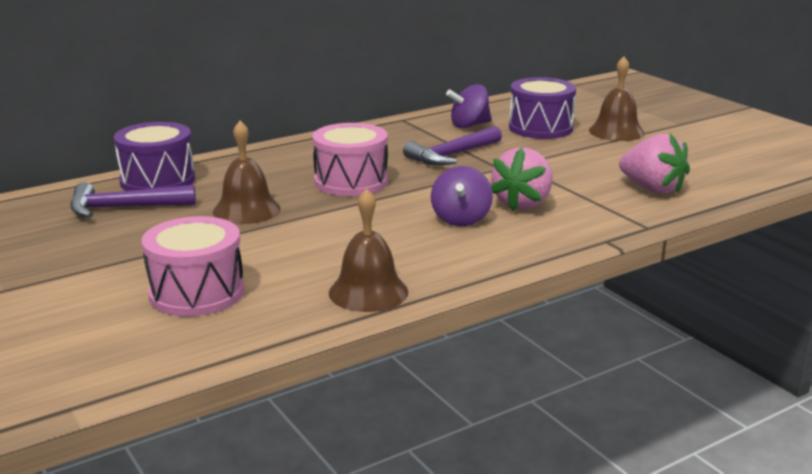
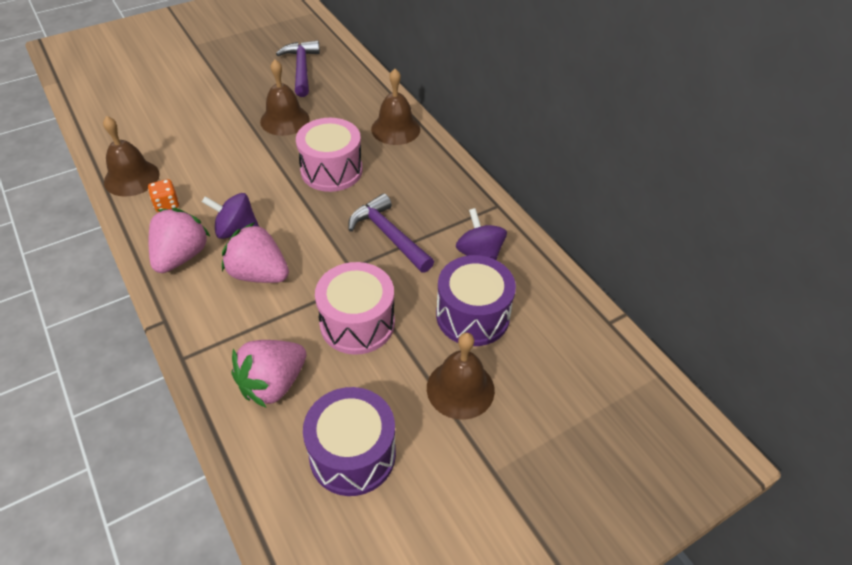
camera: 90 degrees right, 25 degrees up
purple drum [114,122,195,191] -> purple drum moved to [303,387,396,496]
pink drum [141,216,244,317] -> pink drum moved to [315,262,395,355]
none -> orange dice [148,179,179,212]
none -> pink strawberry [149,208,211,273]
none -> brown bell [371,69,420,145]

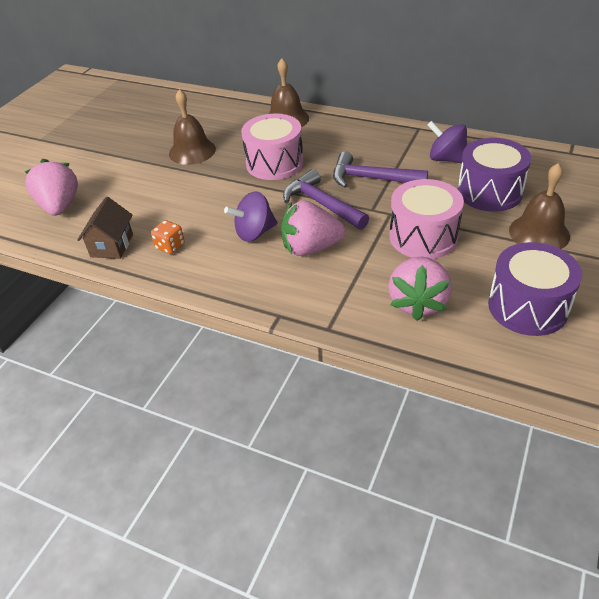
camera: 30 degrees left, 5 degrees down
brown bell [103,116,160,197] -> brown house [77,197,133,259]
pink strawberry [149,208,211,273] -> pink strawberry moved to [25,159,78,216]
purple hammer [276,40,320,97] -> purple hammer moved to [283,169,369,230]

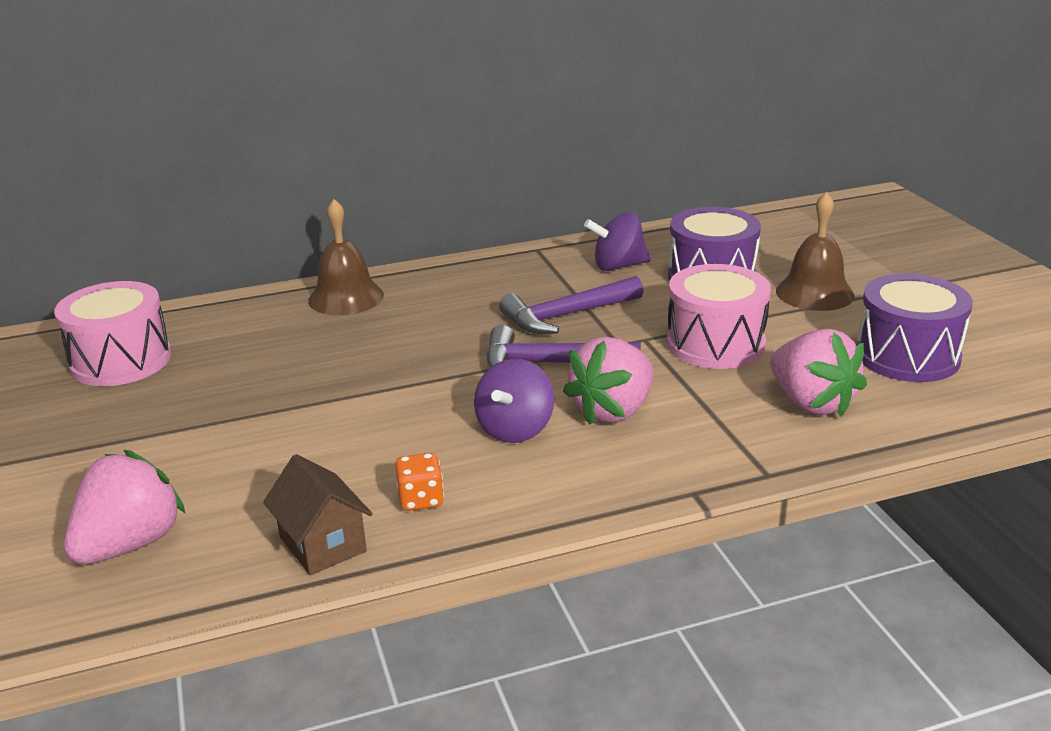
camera: 45 degrees left, 15 degrees down
pink strawberry [25,159,78,216] -> pink strawberry turned 90 degrees clockwise [64,450,186,564]
brown bell [169,89,216,165] -> none
pink drum [241,114,304,180] -> pink drum moved to [54,281,171,386]

